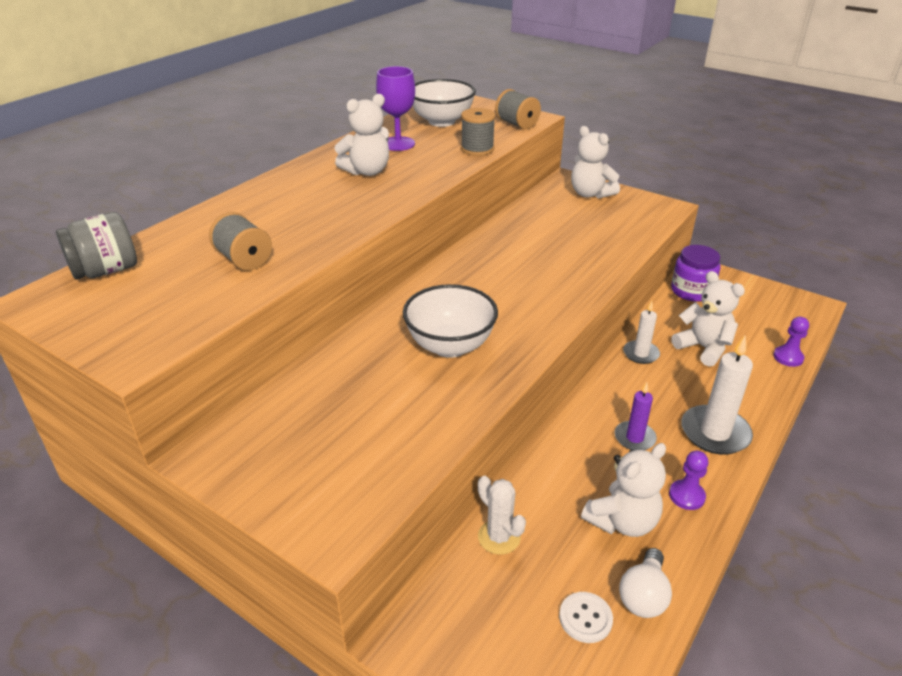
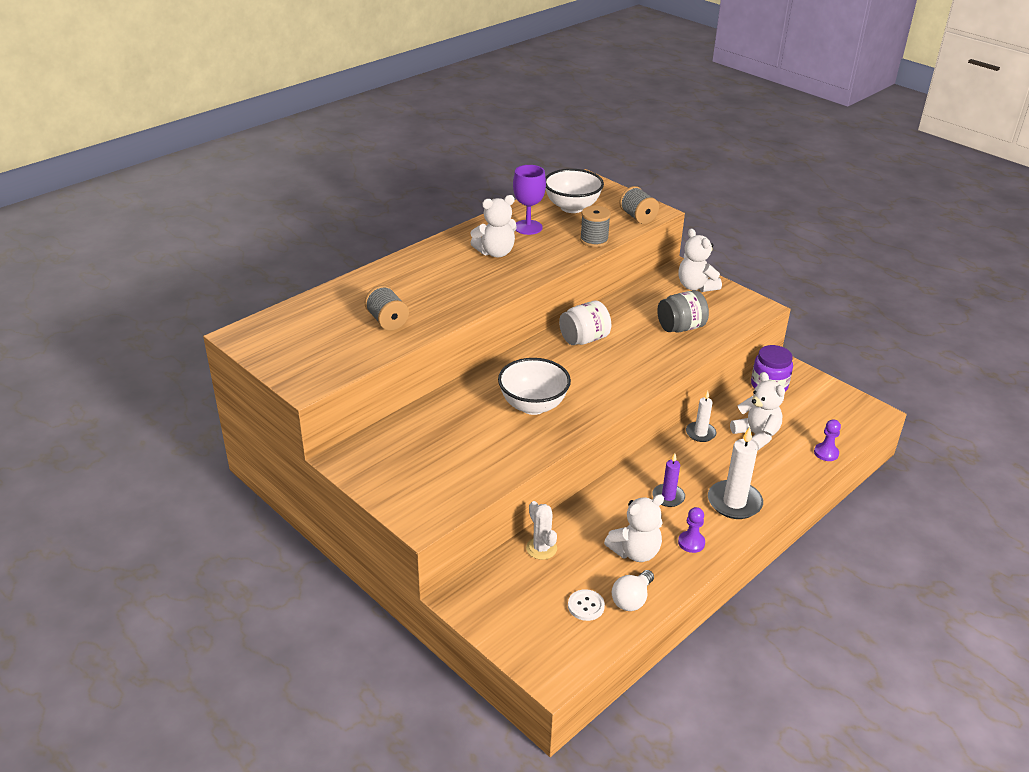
camera: 10 degrees right, 0 degrees up
grey jar [56,212,137,279] -> grey jar moved to [657,290,709,333]
none -> white jar [559,300,611,345]

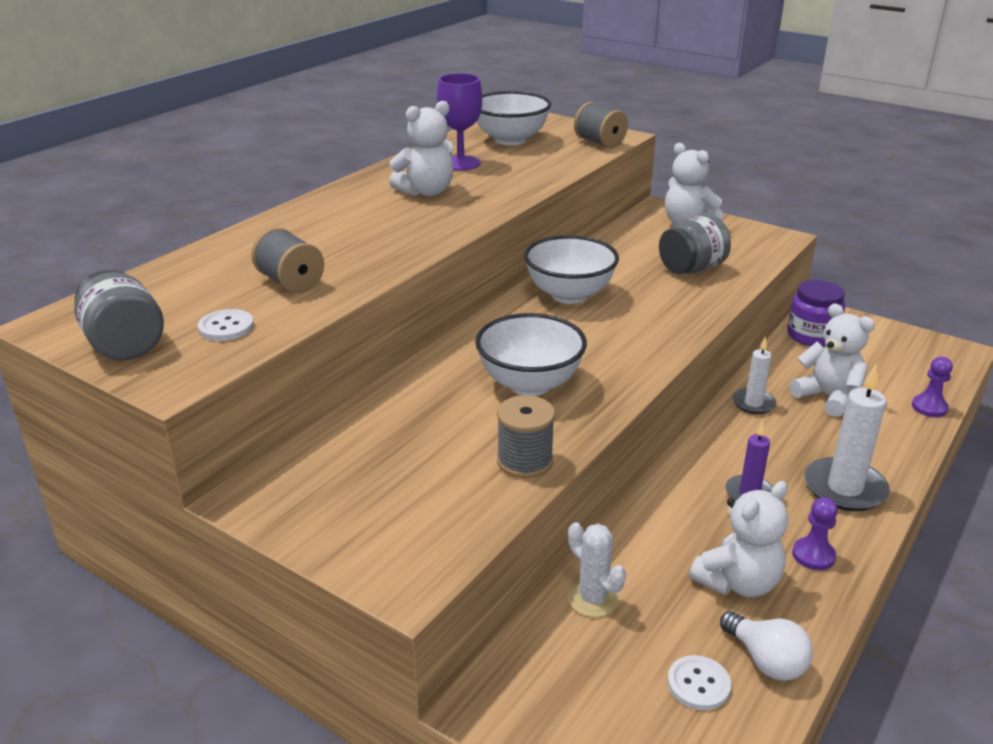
camera: 10 degrees left, 5 degrees down
white jar [559,300,611,345] -> white bowl [524,235,619,304]
grey spool [580,206,611,247] -> grey spool moved to [497,395,555,478]
white light bulb [612,570,654,611] -> white light bulb turned 60 degrees counterclockwise [720,611,813,681]
none -> grey jar [74,270,164,360]
none -> white button [198,309,254,341]

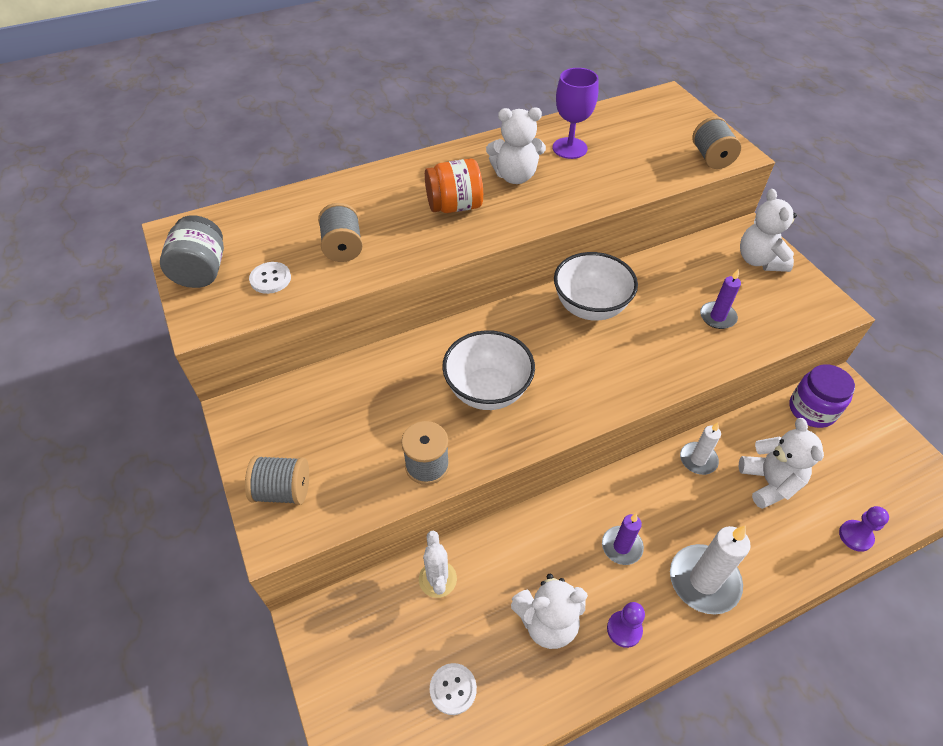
camera: 30 degrees right, 20 degrees up
white bowl [477,91,551,145] -> none
grey jar [659,215,731,274] -> purple candle [700,269,741,329]
white light bulb [720,611,813,681] -> none
none -> grey spool [245,456,309,505]
none -> orange jar [425,158,483,213]

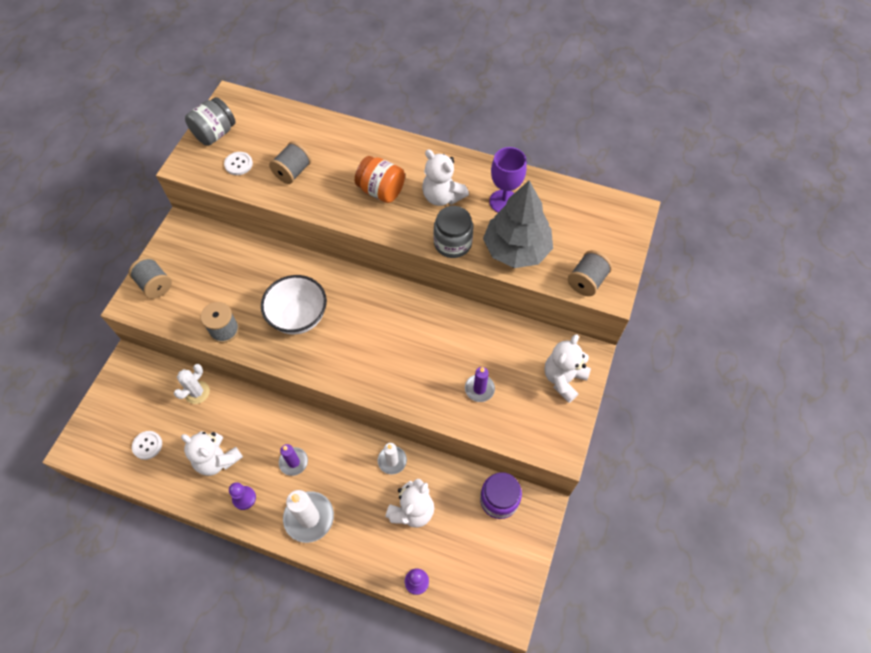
camera: 45 degrees right, 10 degrees up
white bowl [554,252,638,321] -> none
none -> grey jar [433,206,473,258]
none -> grey tree [483,181,553,268]

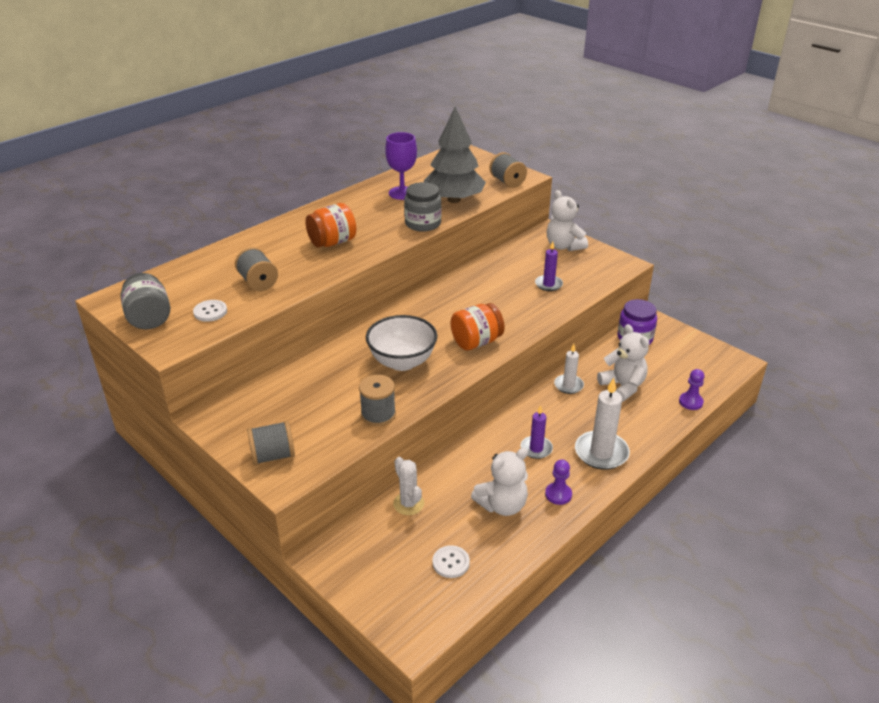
camera: 65 degrees left, 25 degrees down
white teddy bear [422,149,469,206] -> none
none -> orange jar [451,303,505,350]

